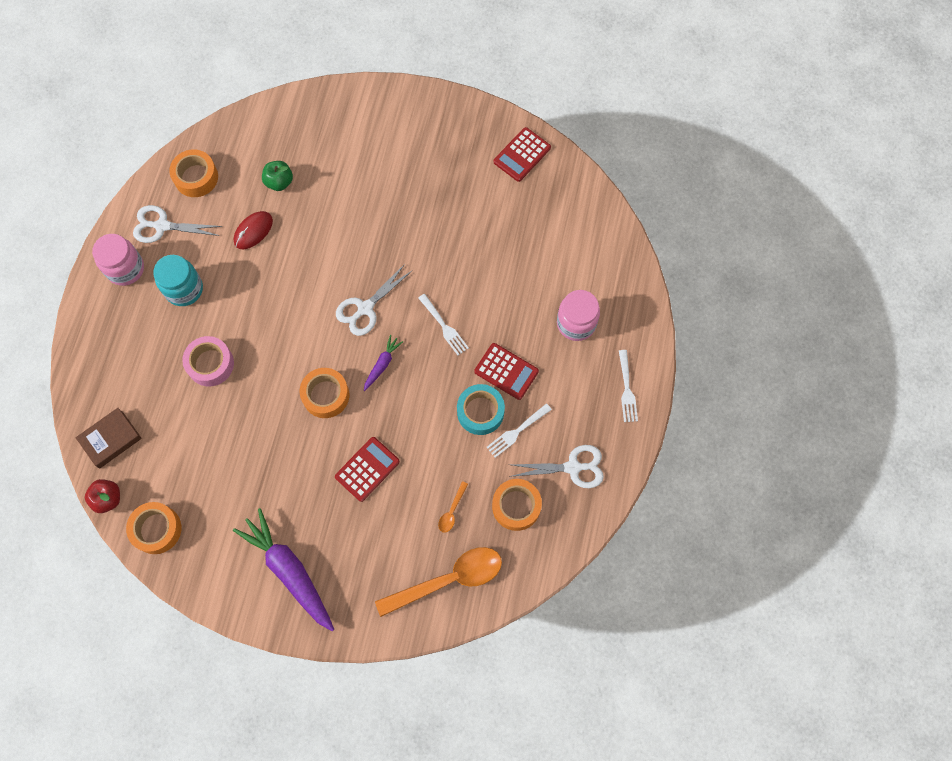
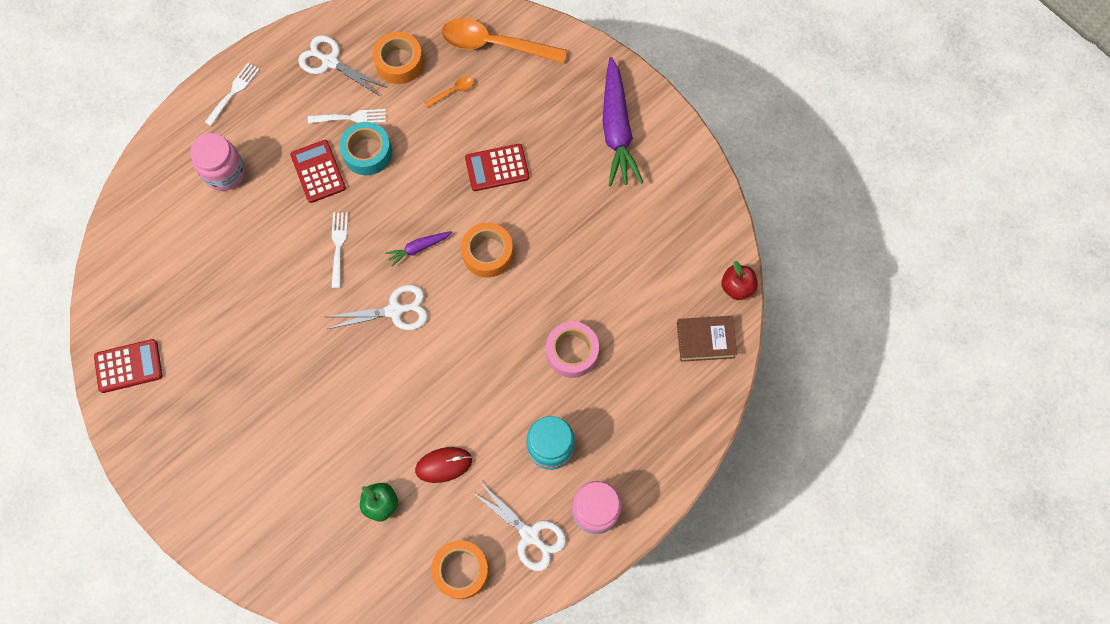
camera: 145 degrees left, 0 degrees up
orange tape [126,502,181,554] -> none

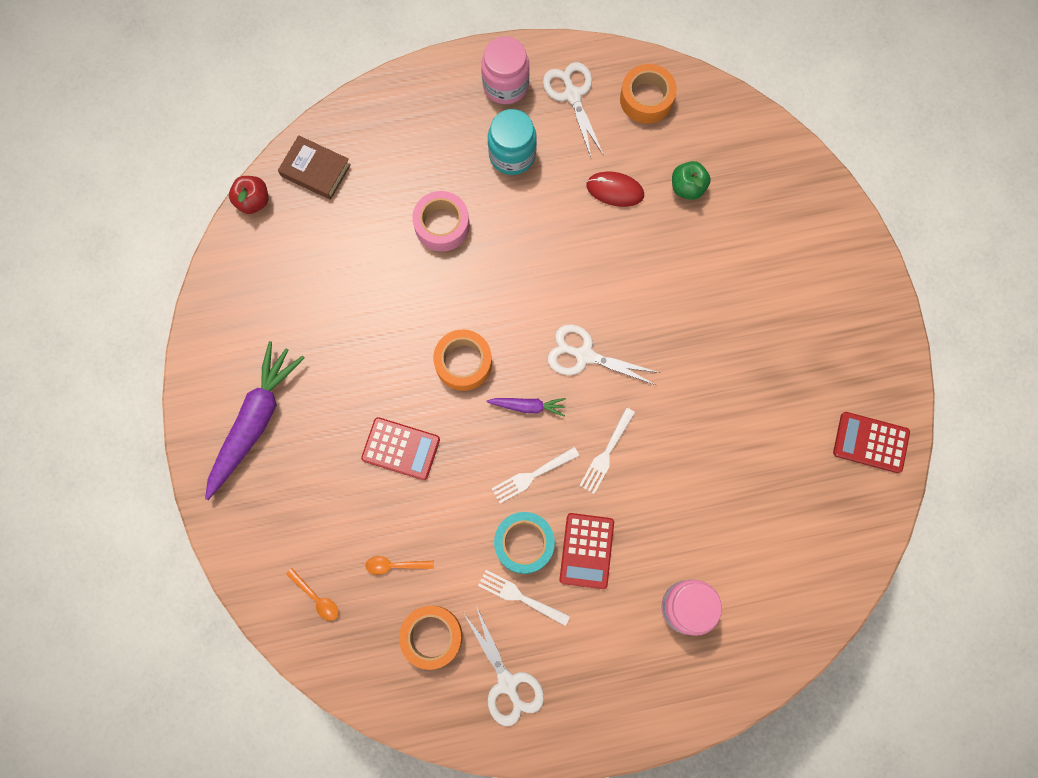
camera: 150 degrees left, 5 degrees up
white fork [205,63,260,126] -> white fork moved to [492,447,579,503]
orange spoon [441,18,567,64] -> orange spoon [286,568,339,621], size x0.43

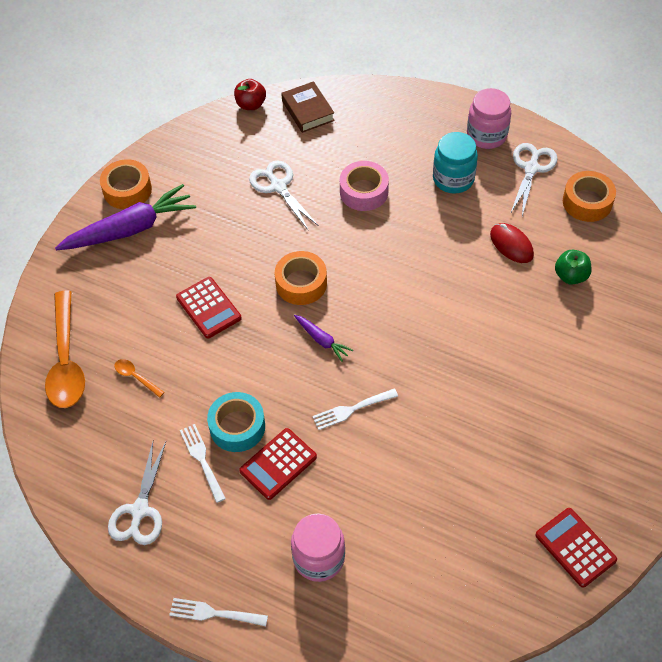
camera: 40 degrees right, 20 degrees down
orange spoon [286,568,339,621] -> orange spoon [45,291,85,408], size x2.34
orange tape [399,606,463,670] -> orange tape moved to [100,159,152,209]
white fork [492,447,579,503] -> white fork moved to [169,598,268,626]
white scissors [548,324,660,385] -> white scissors moved to [249,160,319,230]

